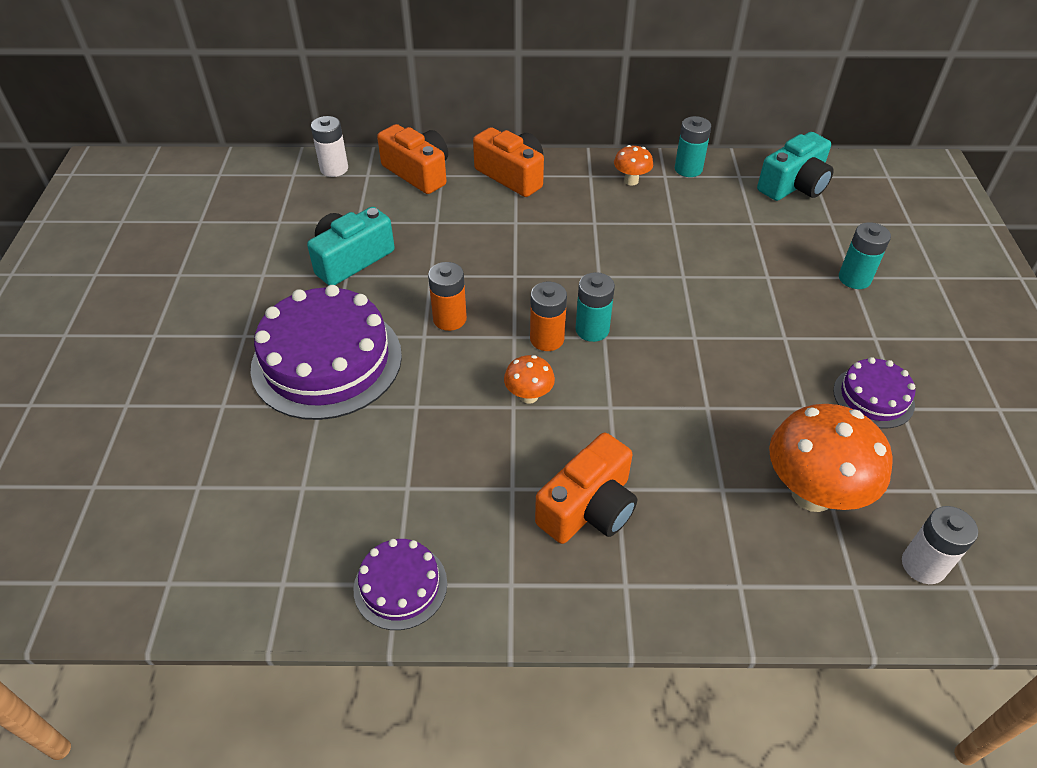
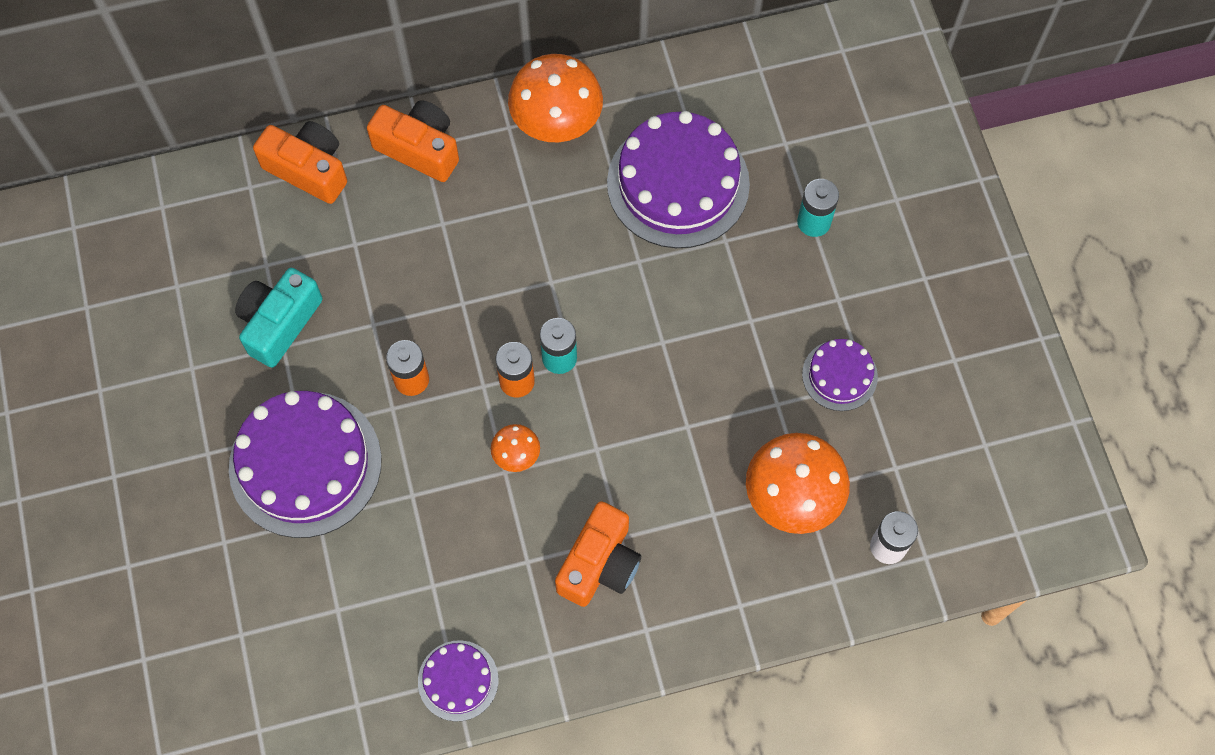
camera: 15 degrees left, 20 degrees up
white battery [311,116,348,177] -> none
orange mushroom [614,145,653,186] -> orange mushroom [508,54,603,142], size x2.04
turquoise battery [675,116,711,177] -> none
turquoise camera [757,132,834,201] -> none
none -> purple cake [607,111,750,248]

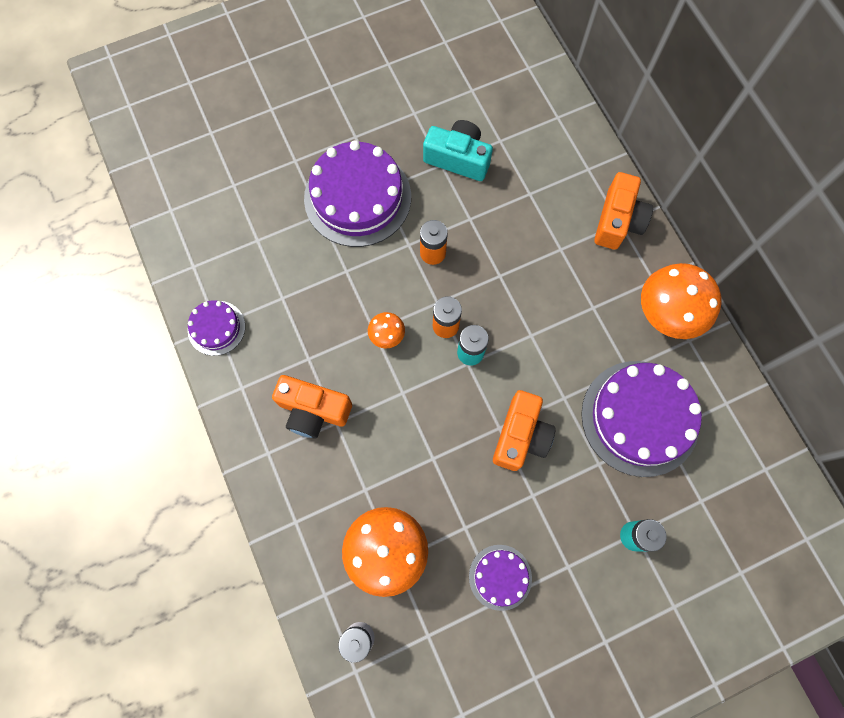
camera: 80 degrees right, 5 degrees up
orange camera [253,121,347,204] -> orange camera moved to [493,390,556,471]

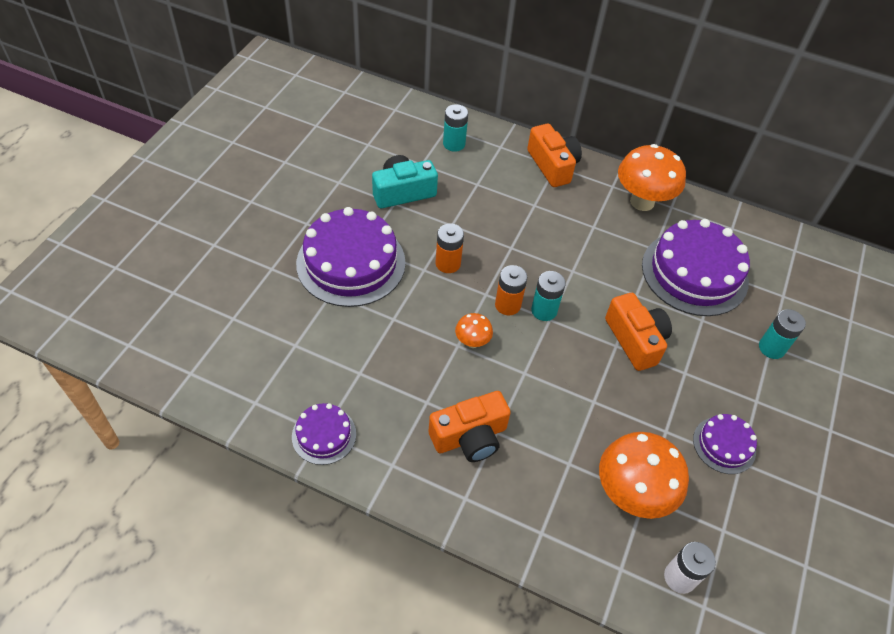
camera: 45 degrees left, 20 degrees down
none -> turquoise battery [443,104,468,152]

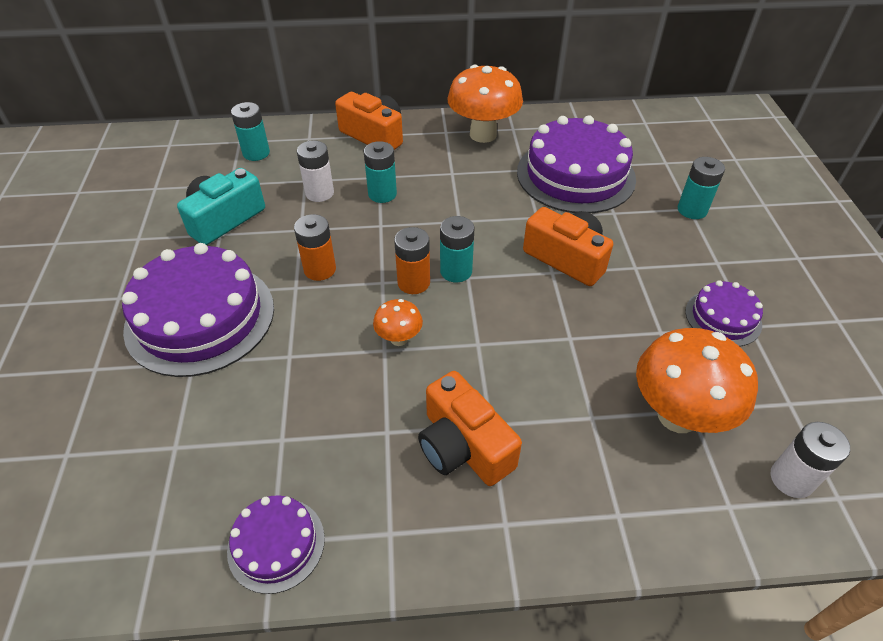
camera: 25 degrees left, 5 degrees down
orange camera [429,391,511,462] -> orange camera turned 105 degrees clockwise [418,371,522,486]
none -> white battery [297,141,334,202]
none -> turquoise battery [364,141,397,203]

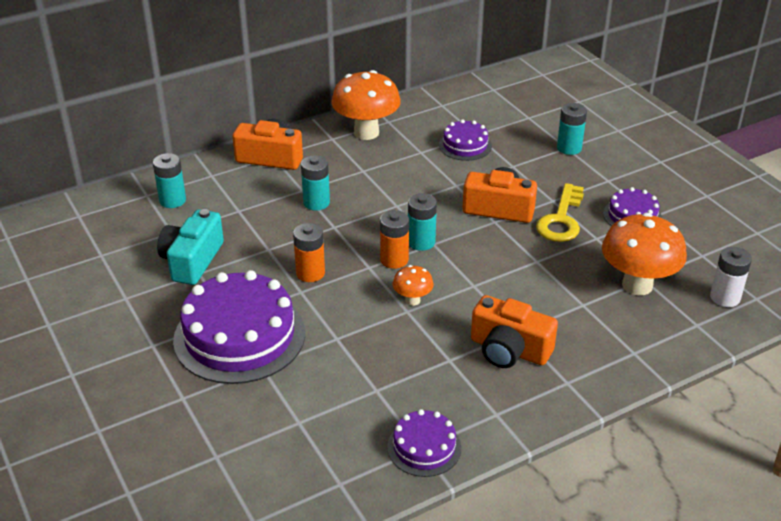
camera: 25 degrees left, 10 degrees down
white battery [297,141,334,202] -> none
purple cake [517,115,636,213] -> purple cake [439,119,492,161], size x0.51
none -> yellow key [536,183,584,242]

